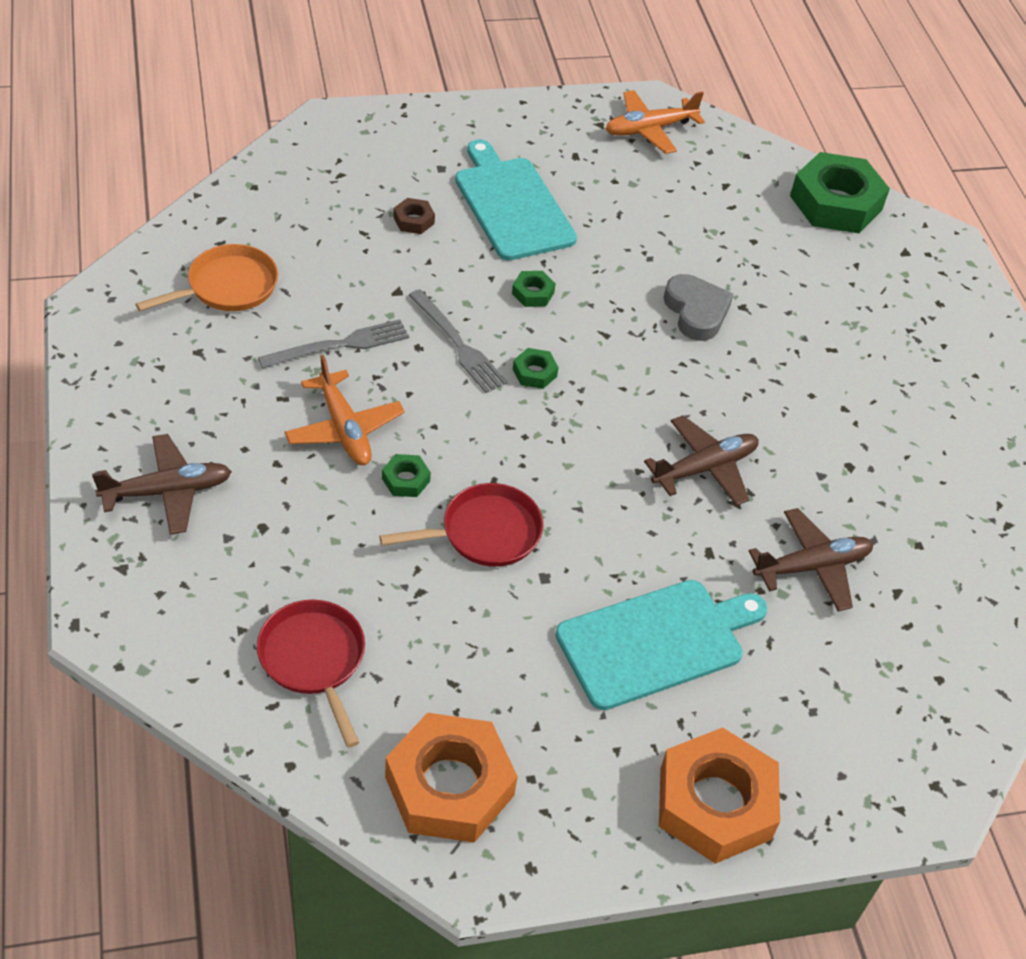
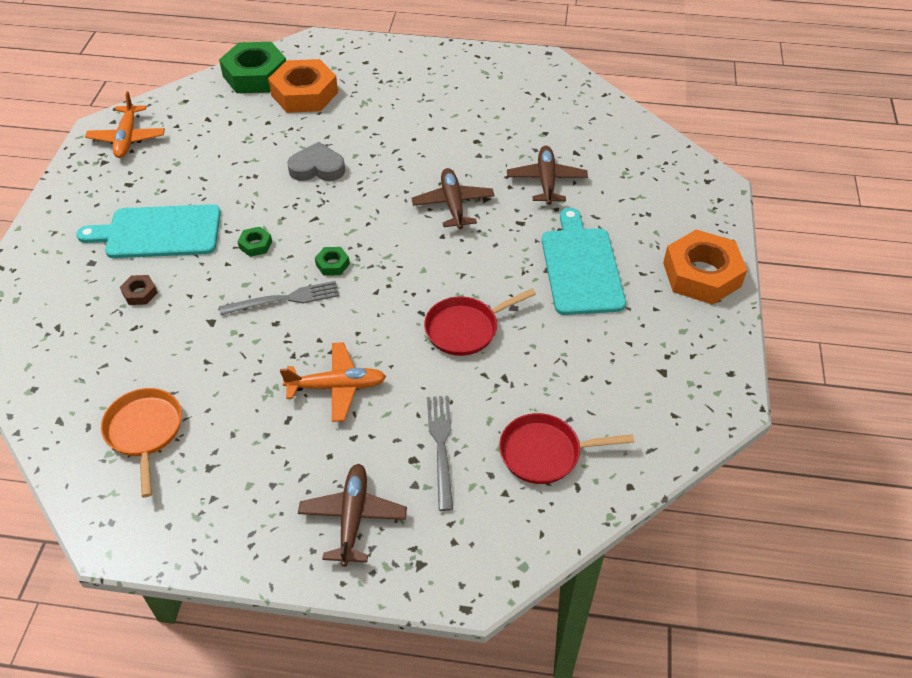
camera: 65 degrees left, 0 degrees up
grey fork [258,319,409,369] -> grey fork moved to [427,396,453,511]
red pan [379,483,544,567] -> red pan turned 120 degrees counterclockwise [424,289,536,356]
green nut [382,454,431,497] -> none
orange nut [385,713,518,843] -> orange nut moved to [268,59,338,113]

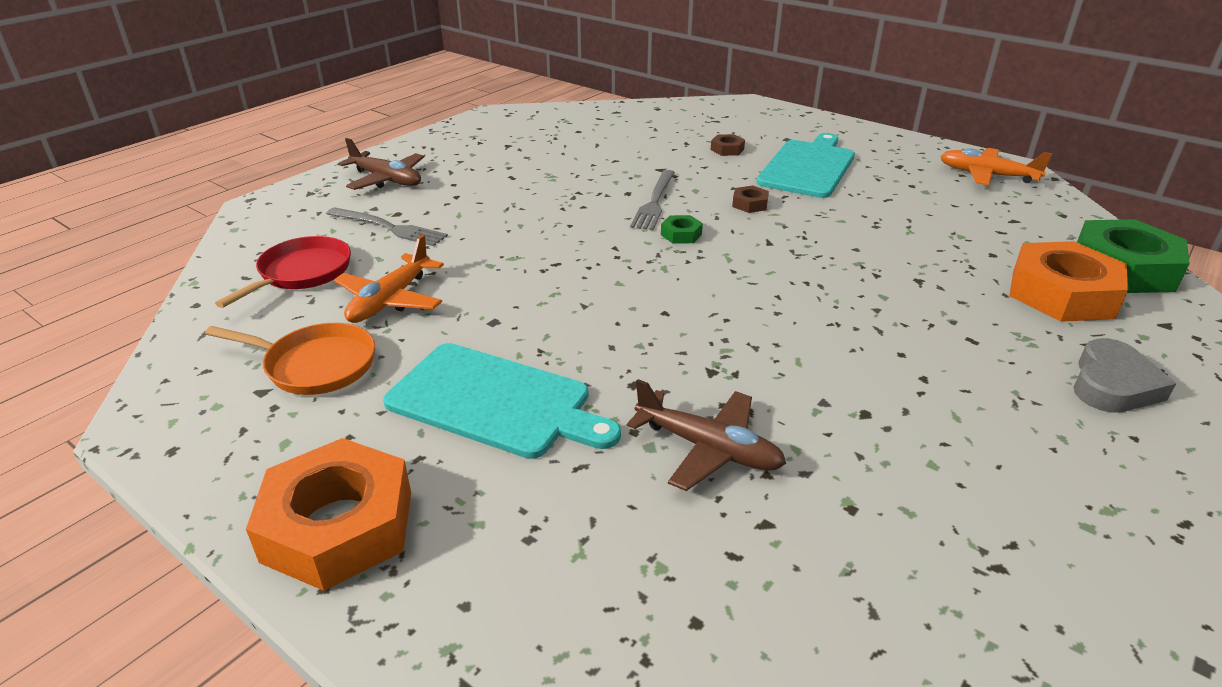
camera: 120 degrees right, 15 degrees down
orange pan [101,388,182,497] -> orange pan moved to [205,323,375,395]
green nut [237,227,272,257] -> brown nut [732,185,769,213]
orange plane [280,342,386,422] -> orange plane moved to [334,235,444,323]
grey heart [287,142,345,181] -> grey heart moved to [1073,338,1176,413]
brown plane [411,168,494,229] -> none
red pan [424,289,536,356] -> none

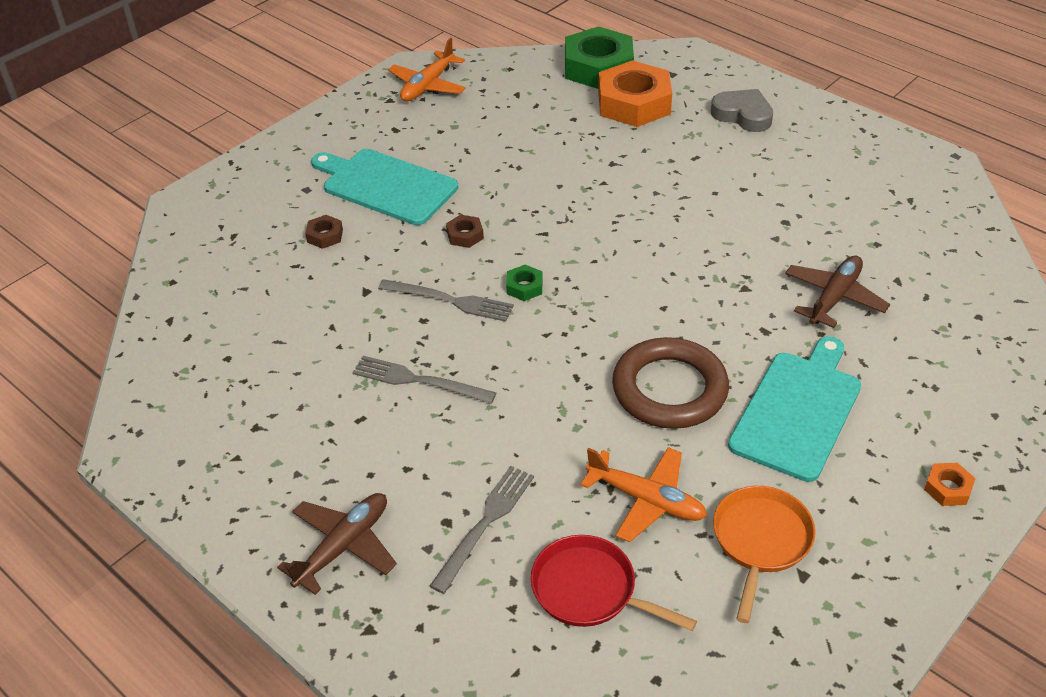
camera: 85 degrees left, 10 degrees up
orange nut [246,438,411,591] -> orange nut [924,463,976,506], size x0.43
none -> grey fork [352,356,496,404]
none -> brown ring [612,337,729,429]

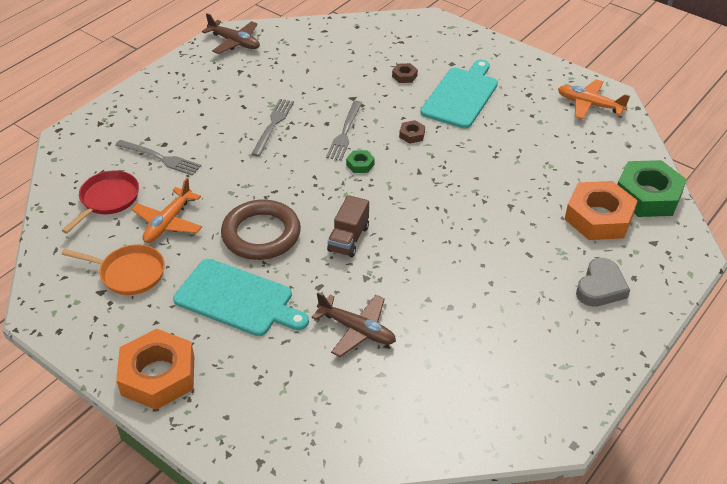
camera: 85 degrees right, 0 degrees up
brown plane [277,493,397,595] -> brown plane moved to [202,13,260,54]
orange nut [924,463,976,506] -> orange nut [116,329,194,410], size x2.34
none -> brown truck [327,195,369,257]

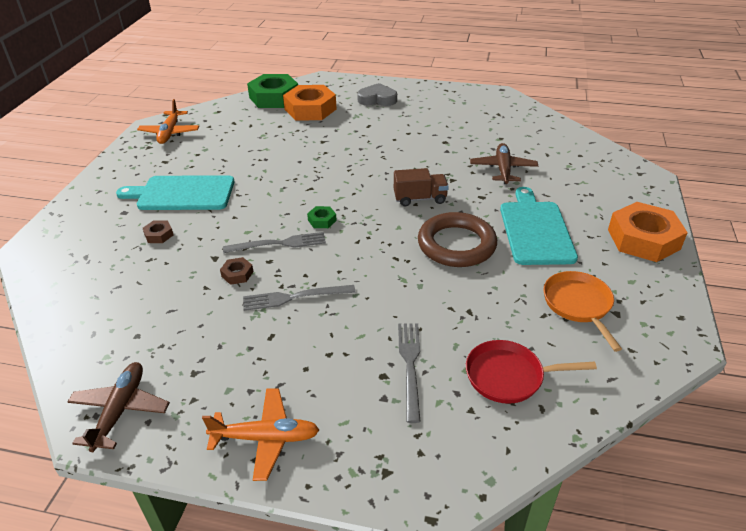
camera: 115 degrees left, 5 degrees down
orange plane [131,178,202,243] -> orange plane moved to [202,388,319,481]
brown nut [399,120,425,144] -> brown nut moved to [220,257,253,285]

